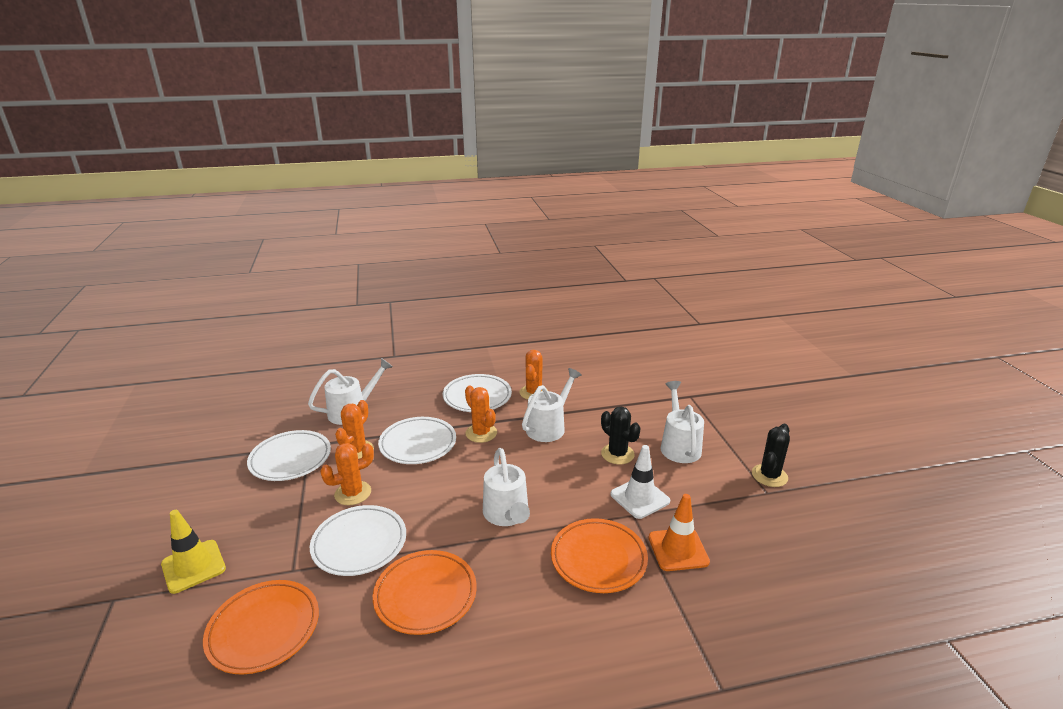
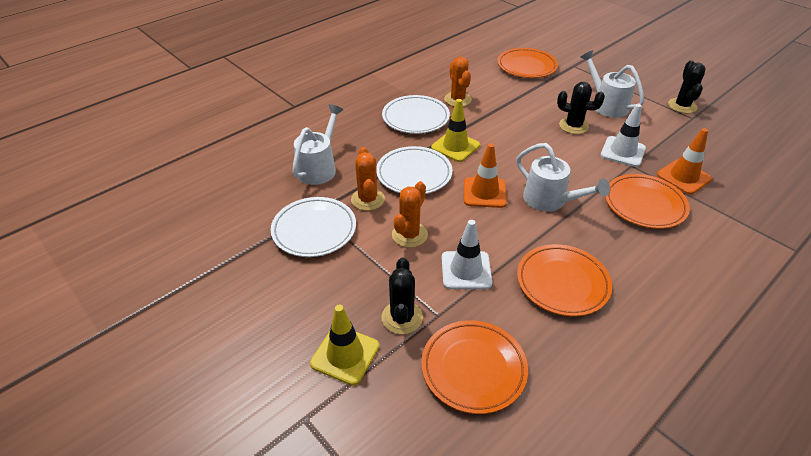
camera: 30 degrees left, 15 degrees up
white plate [310,505,406,576] -> white traffic cone [442,220,492,289]
orange cactus [465,385,497,443] -> yellow traffic cone [431,99,480,162]
white watering can [522,368,582,442] -> none
none -> black cactus [381,258,423,334]
none -> orange traffic cone [464,143,507,208]
none -> orange plate [497,48,558,78]

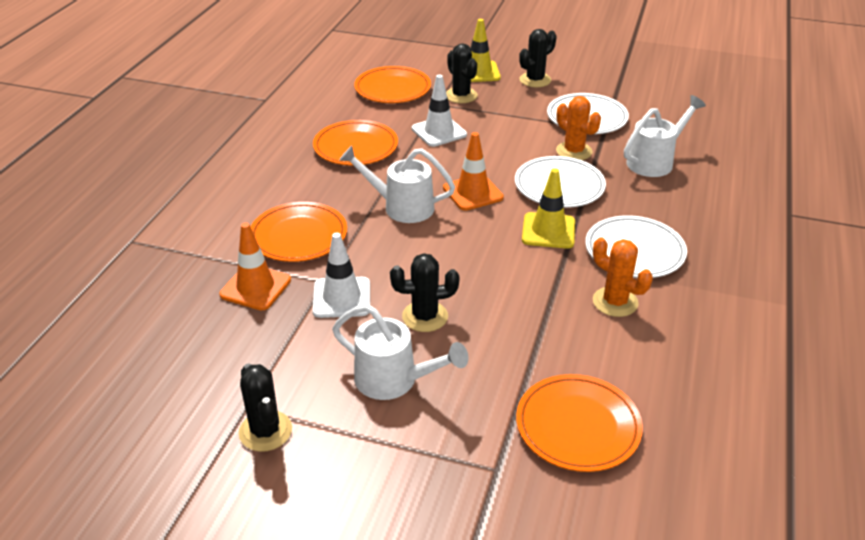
camera: 150 degrees right, 5 degrees down
white watering can [292,104,343,185] -> white watering can turned 120 degrees counterclockwise [624,95,706,177]
orange cactus [392,181,428,248] -> none
none -> black cactus [519,29,557,87]

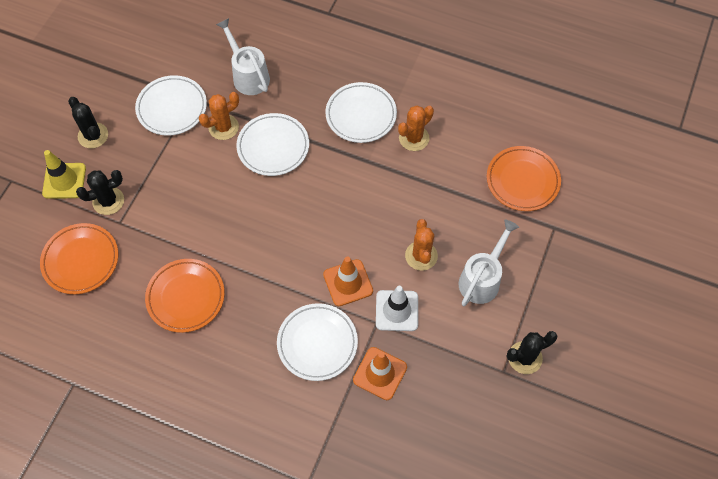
camera: 85 degrees left, 25 degrees up
orange plate [251,202,347,262] -> white plate [277,303,358,381]
white watering can [339,145,455,223] -> none
black cactus [390,253,459,332] -> orange cactus [405,219,438,271]
white traffic cone [412,74,467,147] -> none
orange traffic cone [443,132,504,211] -> orange traffic cone moved to [323,256,373,306]
yellow traffic cone [522,168,575,249] -> none

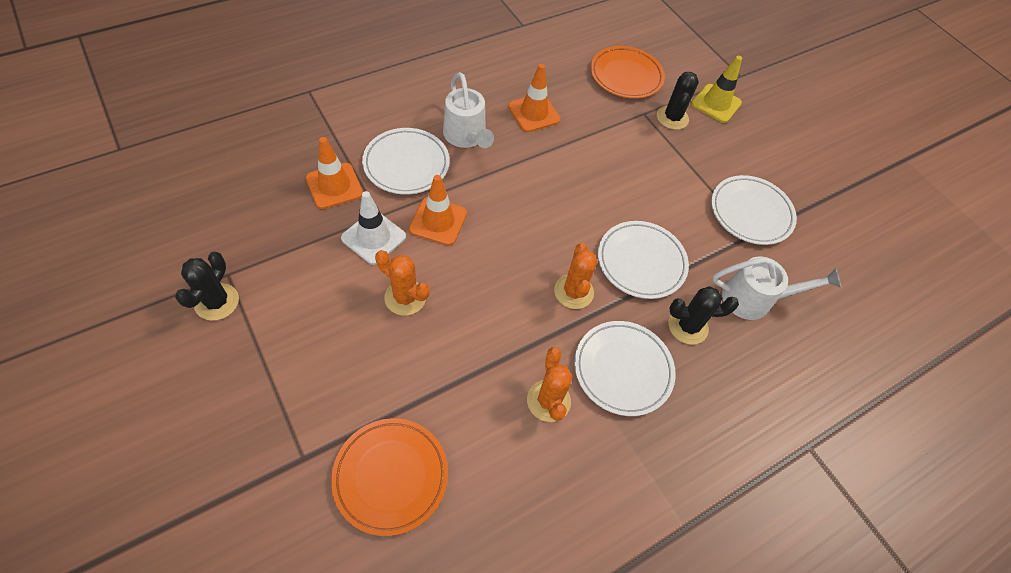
camera: 120 degrees right, 5 degrees down
black cactus [68,97,108,148] -> black cactus moved to [668,286,739,345]
orange plate [145,259,225,333] -> orange traffic cone [508,64,561,132]
orange cactus [199,92,239,140] -> orange cactus moved to [554,243,597,309]
white watering can [459,219,519,306] -> white watering can moved to [443,72,494,148]

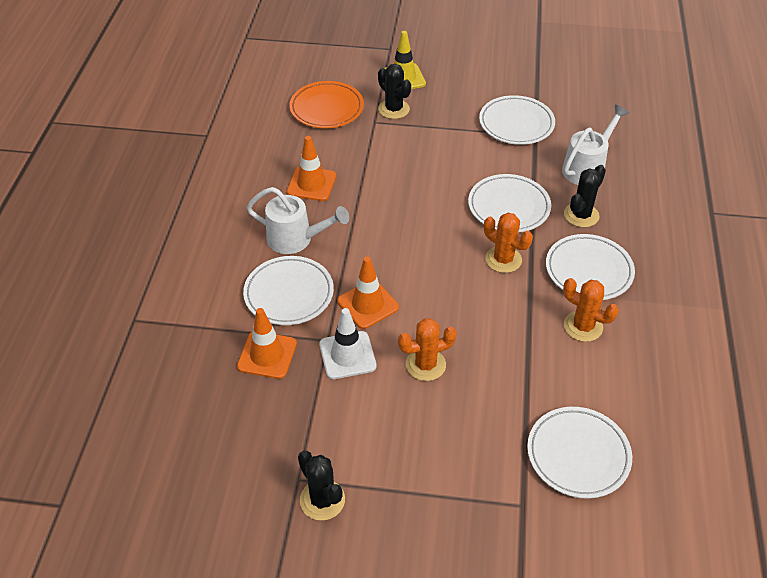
camera: 45 degrees left, 10 degrees down
orange plate [331,418,448,536] -> white plate [527,407,632,499]

